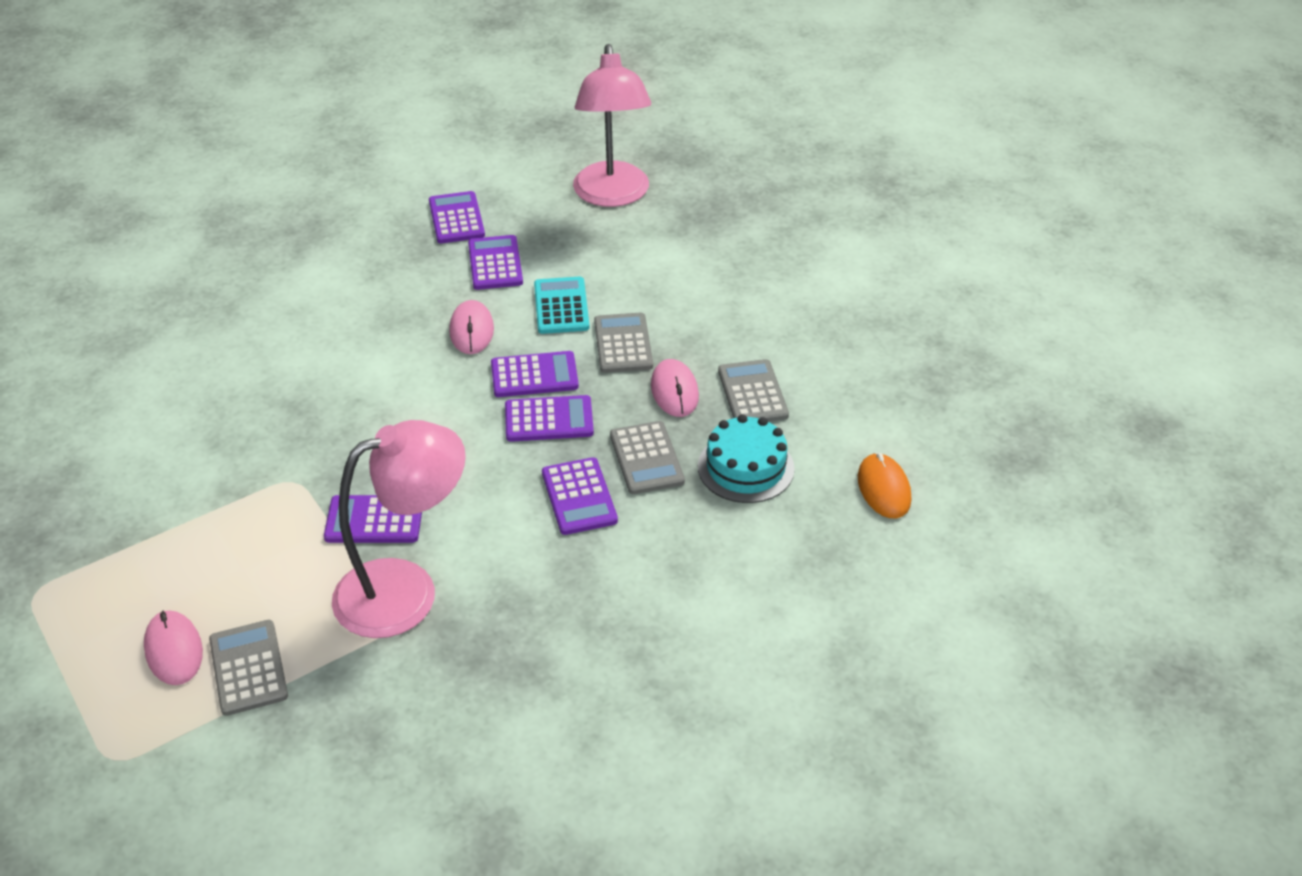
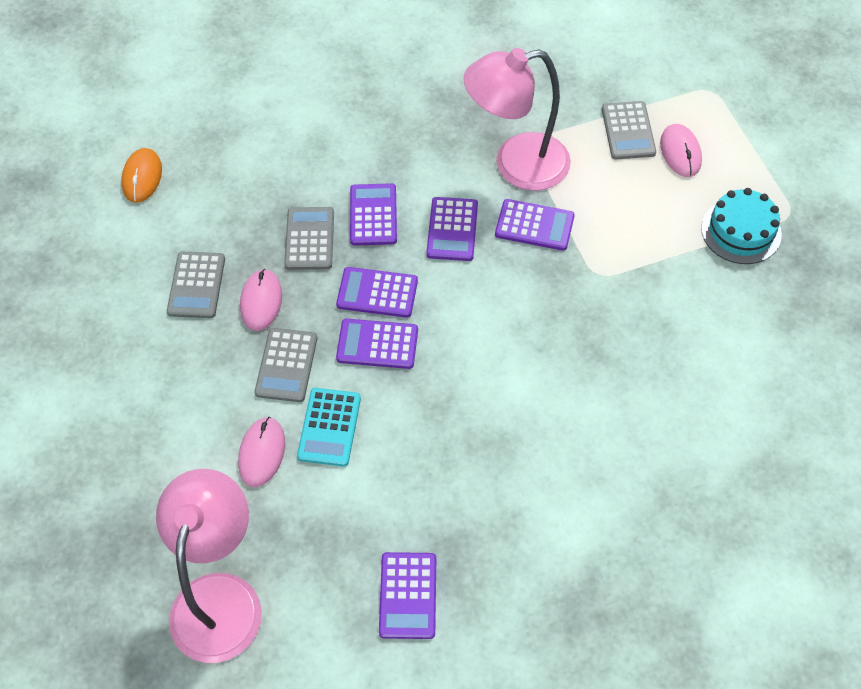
camera: 165 degrees left, 15 degrees up
pink mouse [449,300,494,354] -> pink mouse moved to [238,417,285,487]
purple calculator [468,235,523,290] -> purple calculator moved to [426,197,478,261]
turquoise cake [698,414,795,503] -> turquoise cake moved to [701,188,782,264]

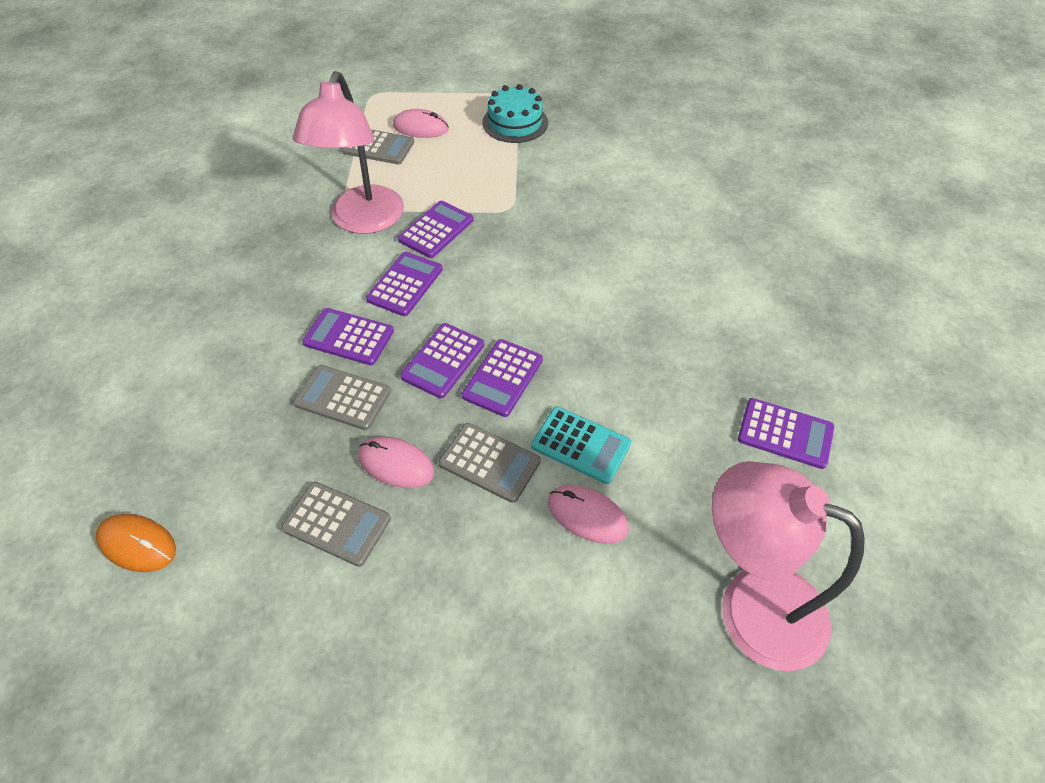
camera: 70 degrees left, 5 degrees down
purple calculator [426,197,478,261] -> purple calculator turned 90 degrees counterclockwise [366,252,443,316]

